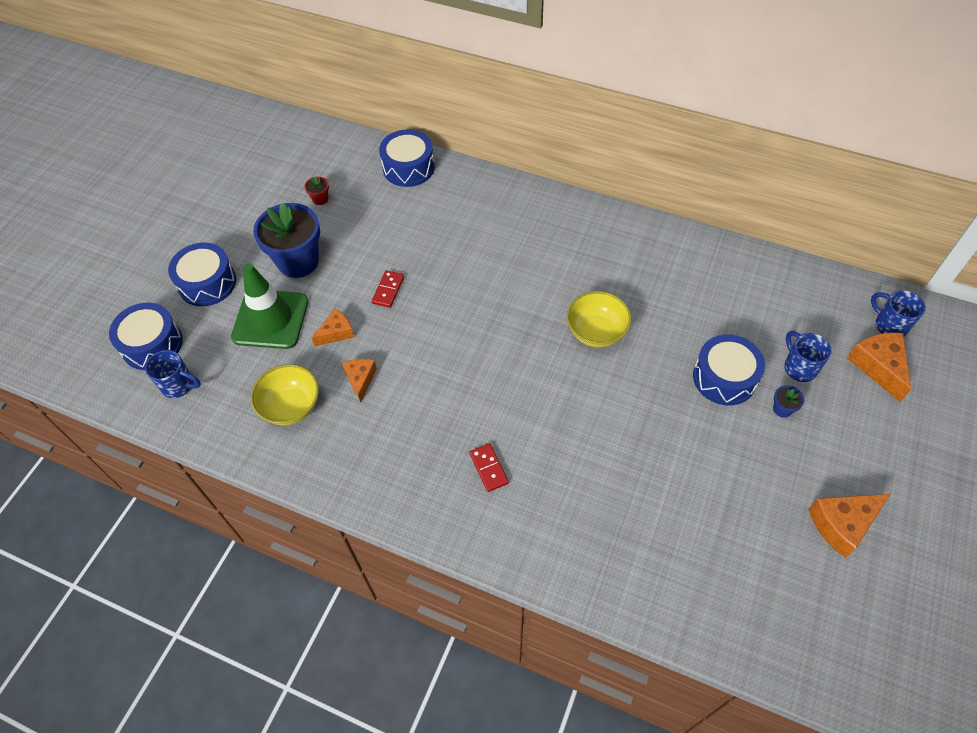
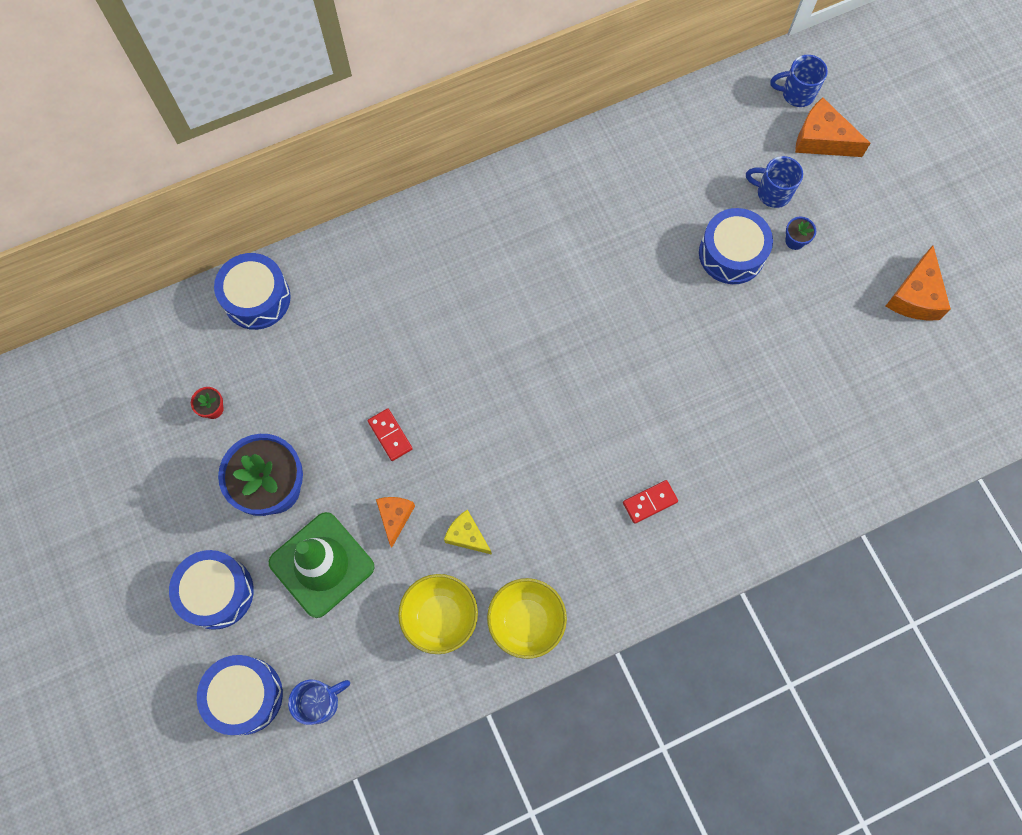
camera: 50 degrees left, 15 degrees up
orange cheese [342,359,377,402] -> yellow cheese [444,510,492,555]
red domino [469,443,509,492] -> red domino turned 45 degrees counterclockwise [623,480,678,524]
yellow bowl [566,291,632,347] -> yellow bowl moved to [487,578,567,659]

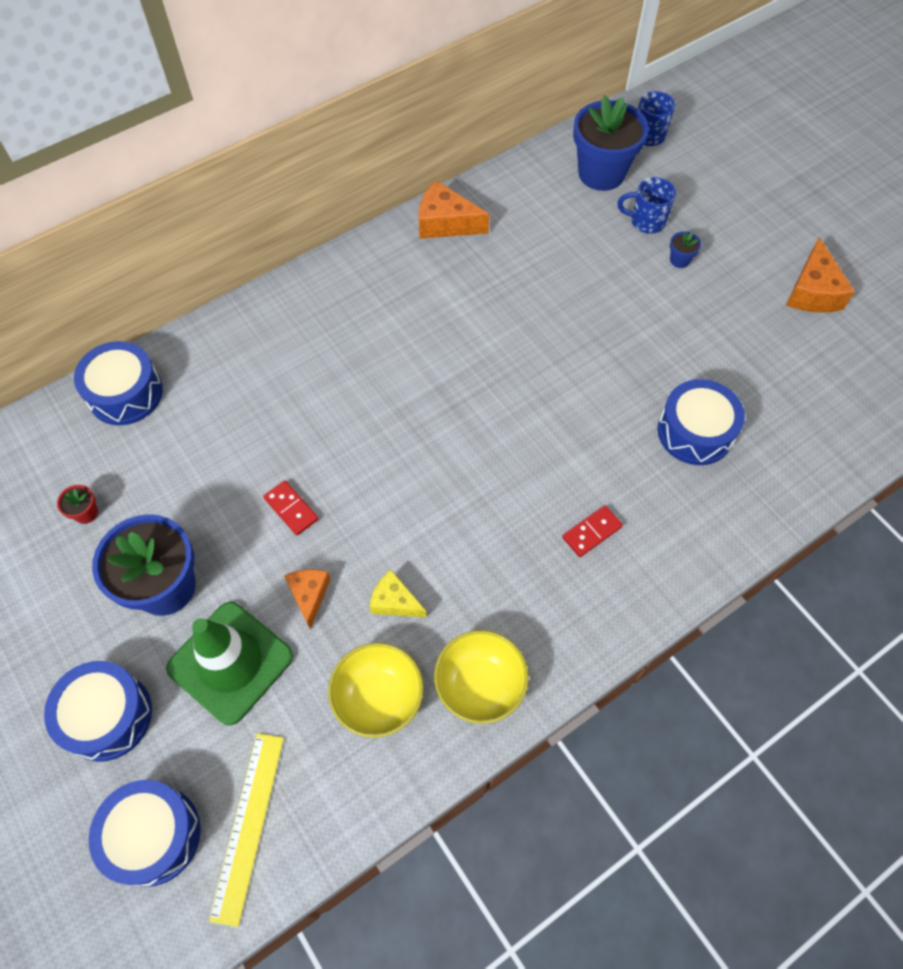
camera: 10 degrees left, 10 degrees down
blue mug [288,680,350,725] -> yellow ruler [209,733,284,927]
blue drum [699,208,773,284] -> blue drum moved to [658,379,745,465]
orange cheese [795,97,871,157] -> orange cheese moved to [419,180,489,239]
none -> blue flower pot [573,95,648,191]

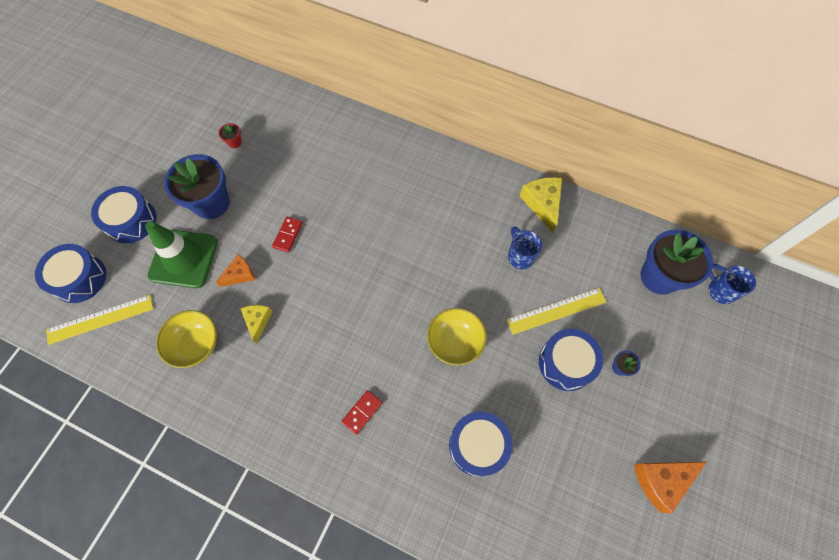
camera: 60 degrees right, 5 degrees up
blue drum [74,341,163,425] -> blue drum moved to [539,329,603,391]
orange cheese [419,180,489,239] -> yellow cheese [520,177,562,233]
yellow bowl [434,630,529,724] -> yellow bowl moved to [427,308,487,366]
red domino [562,505,623,557] -> red domino turned 75 degrees counterclockwise [341,390,382,435]
blue mug [617,177,676,234] -> blue mug moved to [508,226,542,269]
none -> yellow ruler [506,288,606,335]

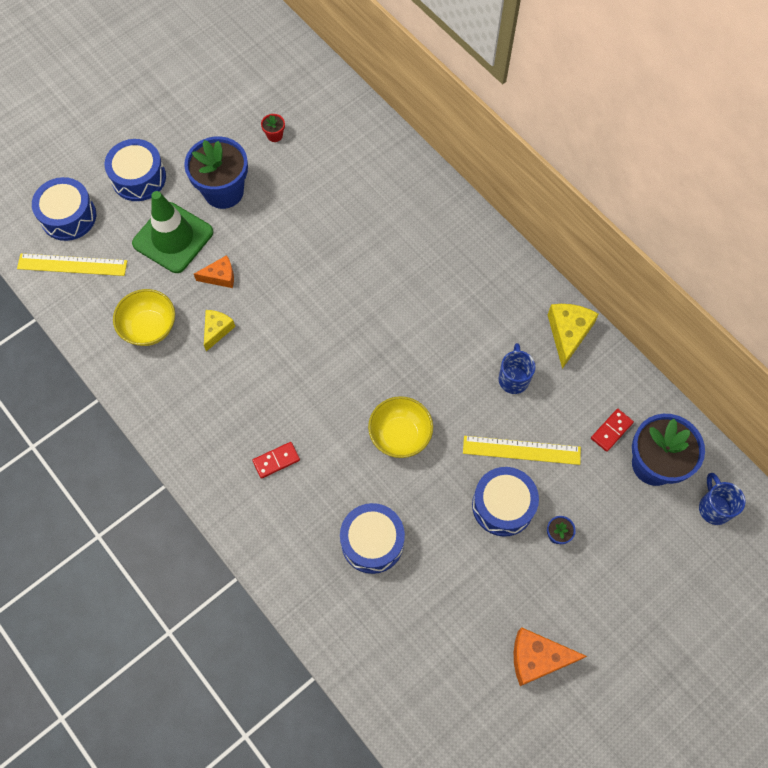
camera: 25 degrees right, 0 degrees up
red domino [272,217,303,253] -> red domino moved to [591,409,634,452]

